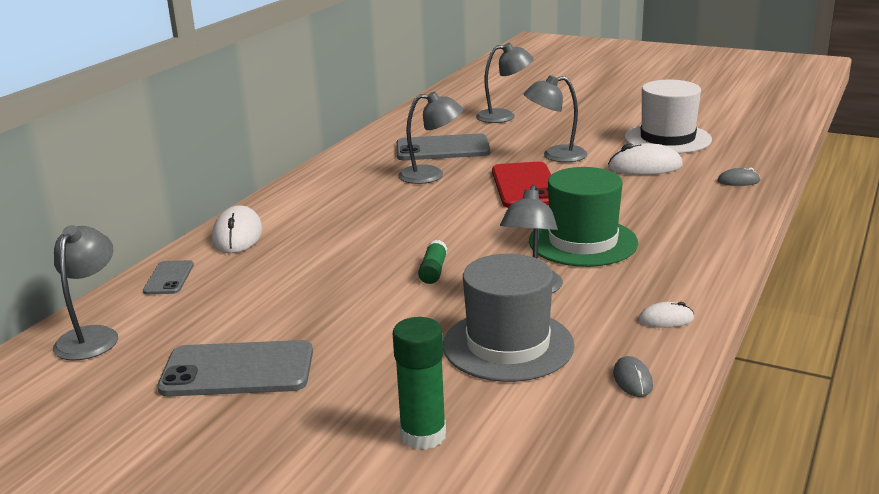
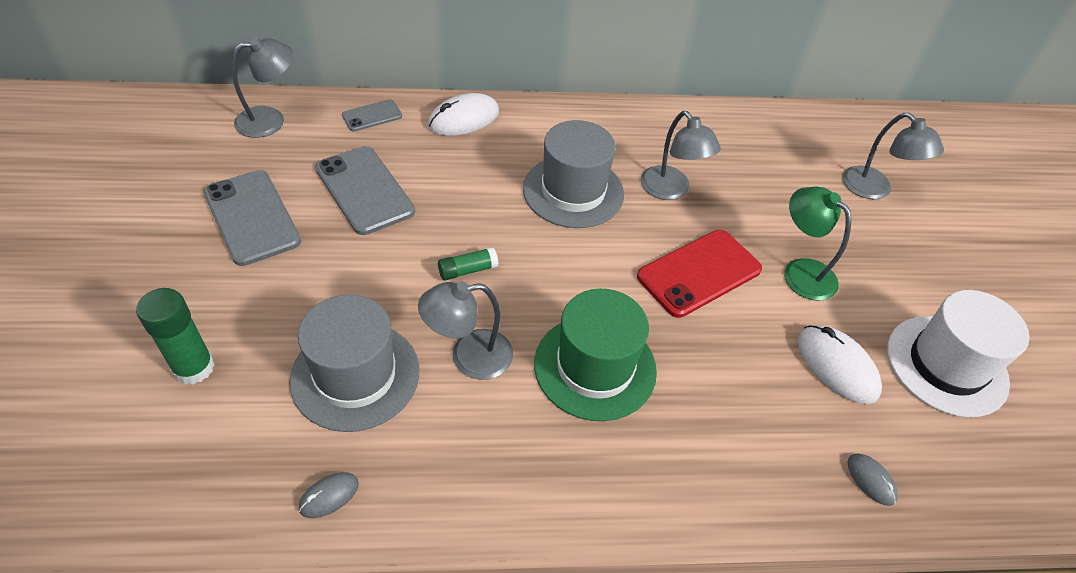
camera: 55 degrees right, 25 degrees up
grey phone [396,134,490,160] -> grey phone moved to [315,146,415,235]
grey lamp [524,75,587,162] -> green lamp [784,187,851,301]
white mouse [639,302,694,328] -> none
none -> grey hat [523,120,624,228]

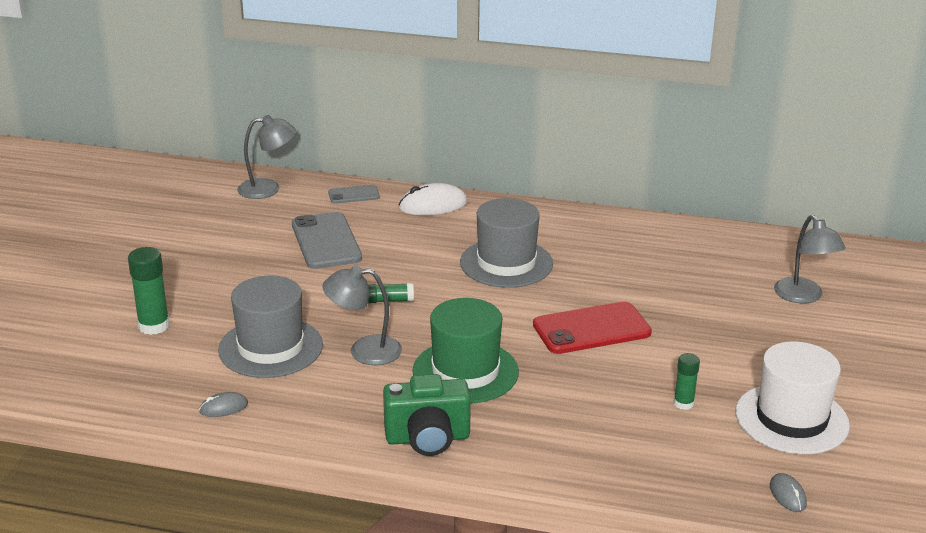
camera: 20 degrees right, 20 degrees down
grey phone [204,170,301,266] -> none
grey lamp [641,111,721,200] -> none
green lamp [784,187,851,301] -> none
white mouse [798,325,882,404] -> green glue stick [674,353,700,410]
grey mouse [847,453,898,506] -> grey mouse moved to [770,473,807,512]
none -> green camera [383,374,471,456]

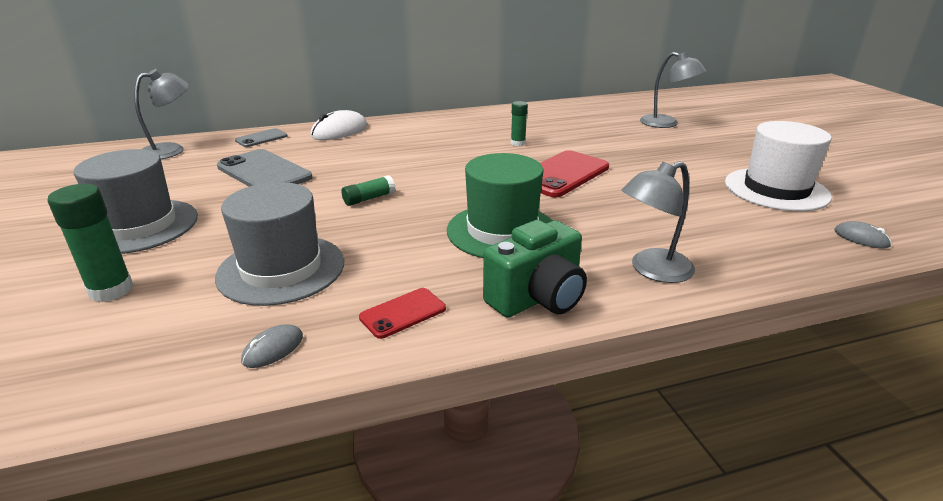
camera: 30 degrees left, 0 degrees up
grey lamp [323,265,402,365] -> grey lamp moved to [622,161,695,283]
grey hat [460,198,553,288] -> grey hat moved to [74,149,198,254]
green glue stick [674,353,700,410] -> green glue stick moved to [511,101,528,146]
none -> red phone [359,288,446,339]

